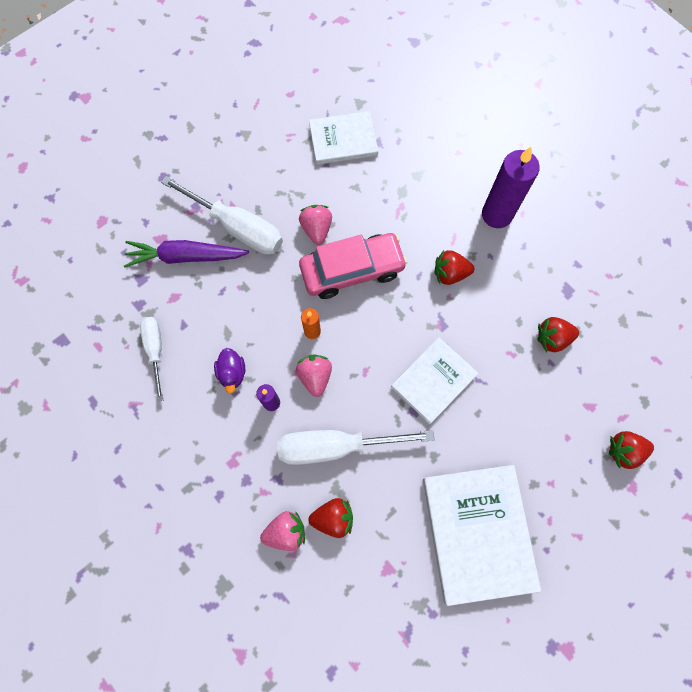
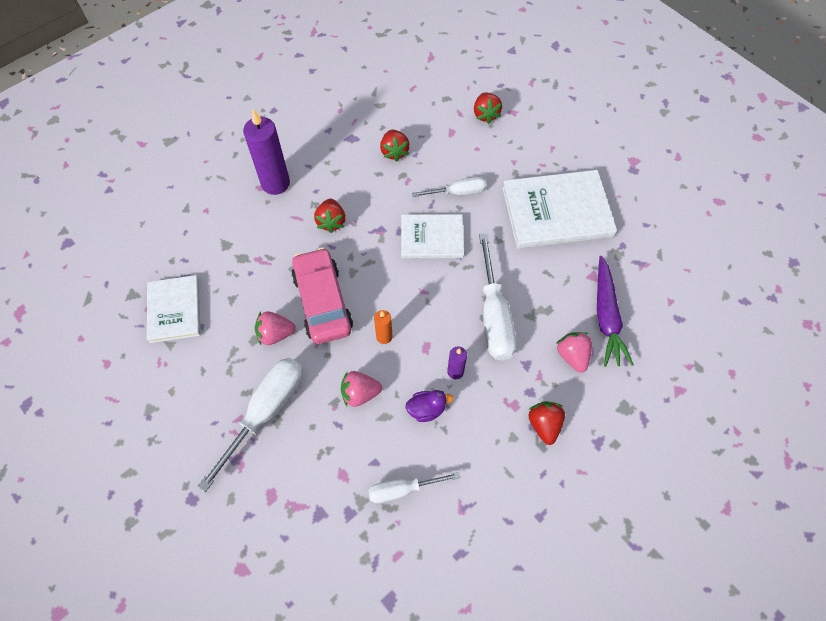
camera: 90 degrees left, 10 degrees down
purple carrot [124,240,249,268] -> purple carrot moved to [597,256,634,367]
pink strawberry [296,354,332,397] -> pink strawberry moved to [341,371,382,407]
red strawberry [308,498,353,538] -> red strawberry moved to [528,401,565,445]
white book [391,338,479,424] -> white book turned 45 degrees counterclockwise [401,214,464,258]
none -> white screwdriver [412,177,487,197]

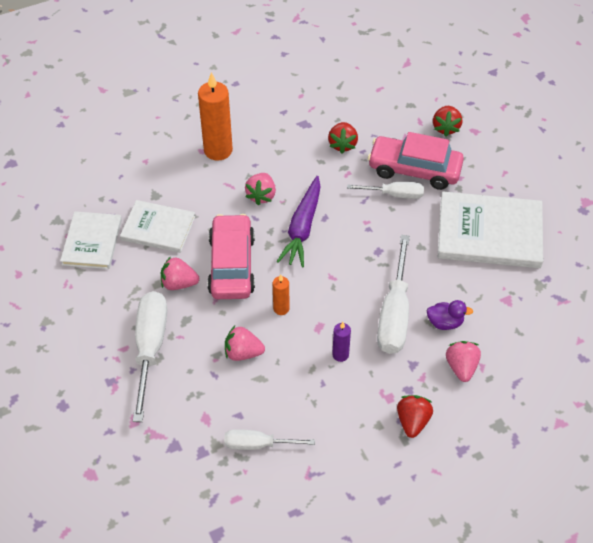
camera: 15 degrees right, 10 degrees down
white screwdriver [197,358,303,492] -> white screwdriver turned 45 degrees counterclockwise [133,291,167,422]
purple candle [243,109,290,195] -> orange candle [198,72,233,161]
red strawberry [314,199,346,233] -> pink strawberry [245,173,276,205]
white book [401,214,464,258] -> white book moved to [120,200,195,253]
purple duck [405,390,454,422] -> purple duck moved to [427,300,473,330]
purple carrot [597,256,634,367] -> purple carrot moved to [277,176,321,267]
none -> pink car [368,132,464,190]

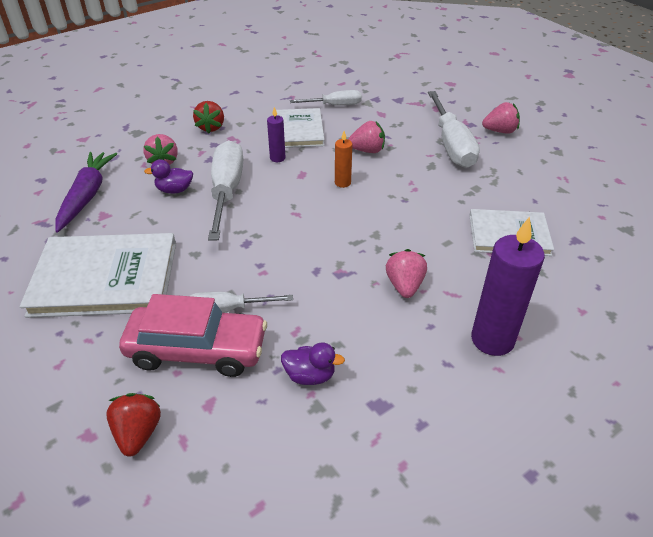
camera: 170 degrees right, 10 degrees down
white book [60,211,122,269] -> white book moved to [276,108,324,148]
pink strawberry [161,256,199,290] -> pink strawberry moved to [482,102,520,134]
orange candle [198,72,233,161] -> purple candle [471,216,545,356]
pink car [207,214,255,299] -> none
purple carrot [277,176,321,267] -> purple carrot moved to [56,152,117,233]
red strawberry [328,122,358,154] -> purple duck [281,343,345,385]

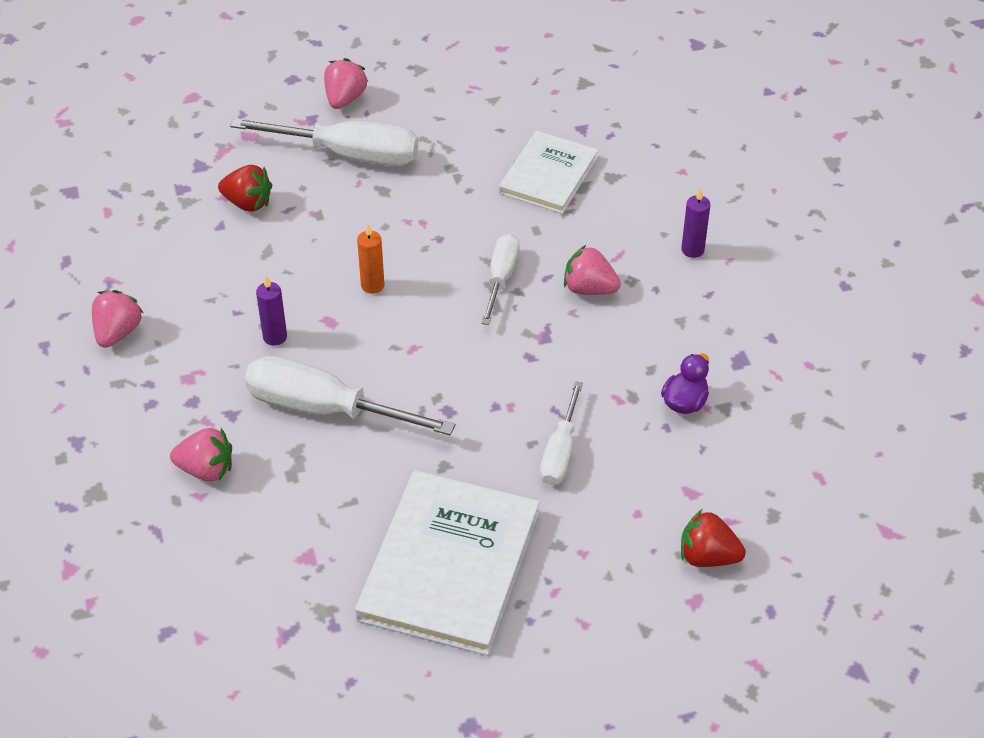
camera: 70 degrees left, 5 degrees up
purple carrot [56,152,117,233] -> none
pink car [119,294,267,377] -> none
purple duck [144,159,193,194] -> none
red strawberry [193,101,224,133] -> red strawberry moved to [218,165,272,212]
white book [276,108,324,148] -> none
white screwdriver [290,90,362,106] -> white screwdriver moved to [481,234,520,325]
pink strawberry [348,121,385,153] -> pink strawberry moved to [92,290,143,348]
purple candle [471,216,545,356] -> purple candle [681,188,710,258], size x0.50

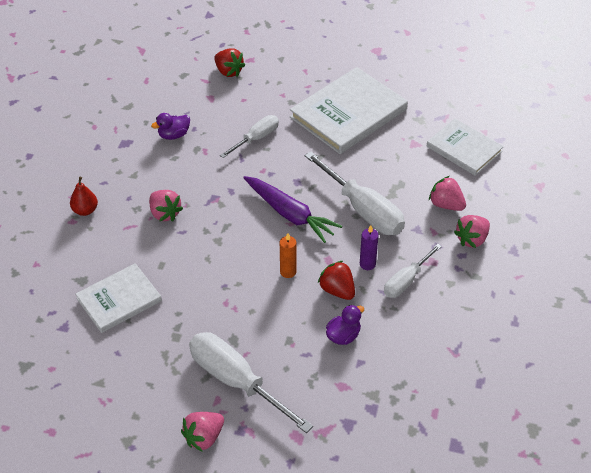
camera: 150 degrees left, 0 degrees up
pink strawberry [92,290,143,348] -> pink strawberry moved to [454,215,490,248]
red strawberry [218,165,272,212] -> red strawberry moved to [318,261,355,300]
white screwdriver [481,234,520,325] -> white screwdriver moved to [384,244,442,298]
purple candle [681,188,710,258] -> red pear [70,177,98,216]
none -> purple carrot [243,176,342,243]
none -> purple duck [326,305,364,345]
none -> white book [427,119,504,176]

